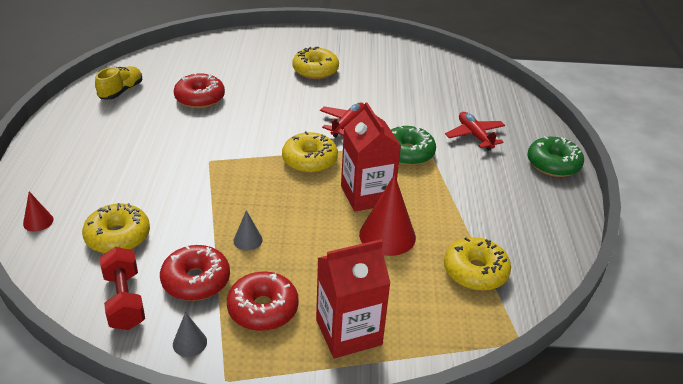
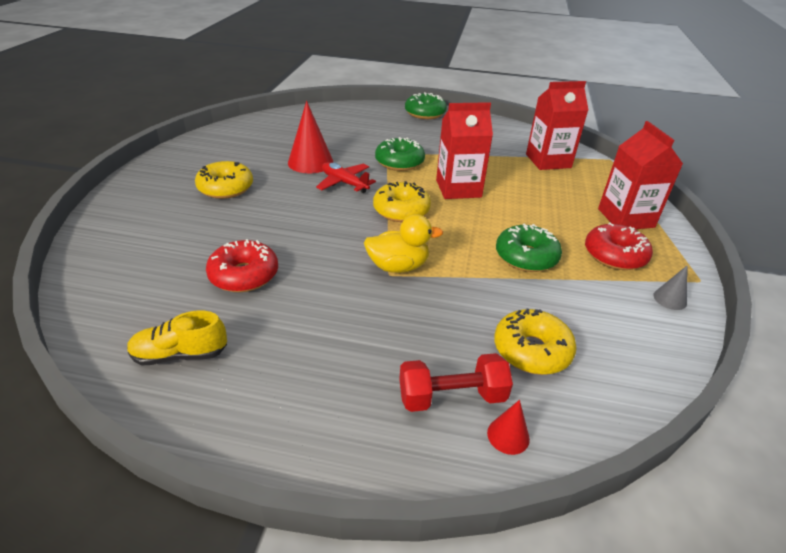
camera: 80 degrees left, 0 degrees up
yellow shoe [95,66,142,100] -> yellow shoe turned 45 degrees counterclockwise [127,311,227,365]
red dumbbell [100,247,145,330] -> red dumbbell moved to [399,353,513,412]
red donut [160,245,230,301] -> none
grey cone [233,210,263,251] -> green donut [496,224,562,272]
red cone [359,174,416,256] -> red cone moved to [288,101,333,173]
yellow donut [444,237,511,291] -> red carton [526,81,588,170]
red plane [445,112,505,151] -> none
none -> yellow duck [364,214,443,273]

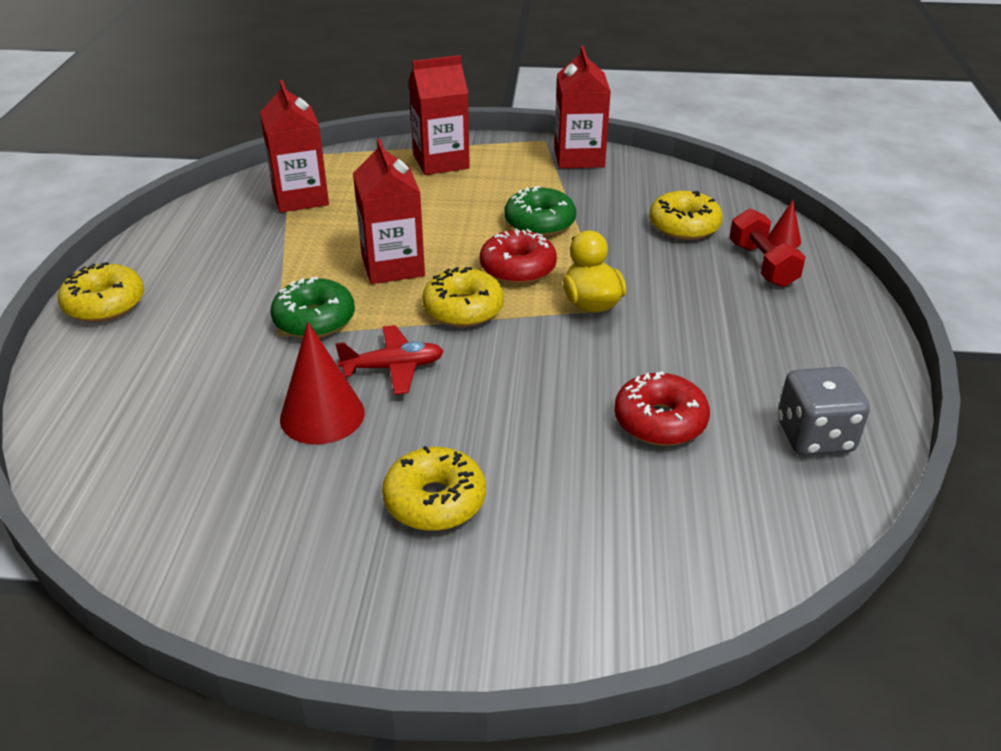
camera: 95 degrees left, 0 degrees up
yellow shoe [127,311,227,365] -> grey dice [778,367,870,456]
red plane [316,162,376,193] -> red plane turned 135 degrees counterclockwise [335,325,444,395]
green donut [405,92,447,119] -> yellow donut [58,262,144,322]
red donut [585,222,653,270] -> red donut moved to [480,229,557,284]
grey cone [653,265,688,310] -> red carton [554,46,611,168]

